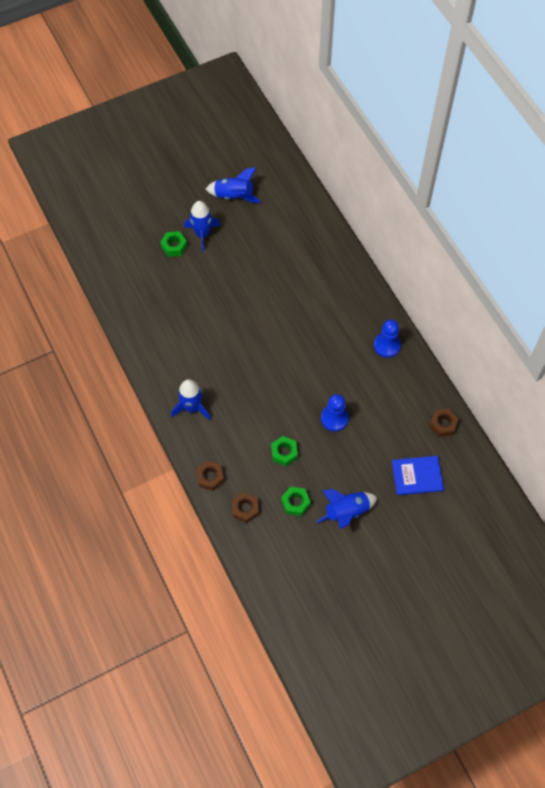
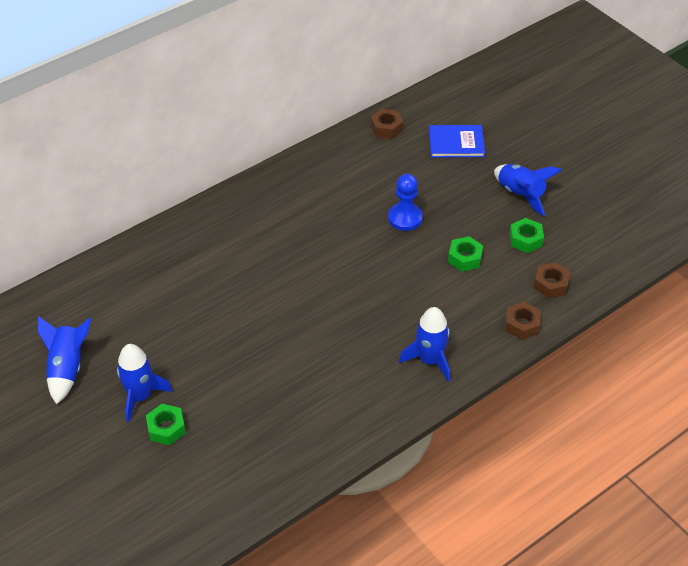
camera: 100 degrees left, 15 degrees down
blue pawn [374,320,401,358] -> none
blue book [392,456,444,495] -> blue book turned 75 degrees counterclockwise [429,125,485,158]

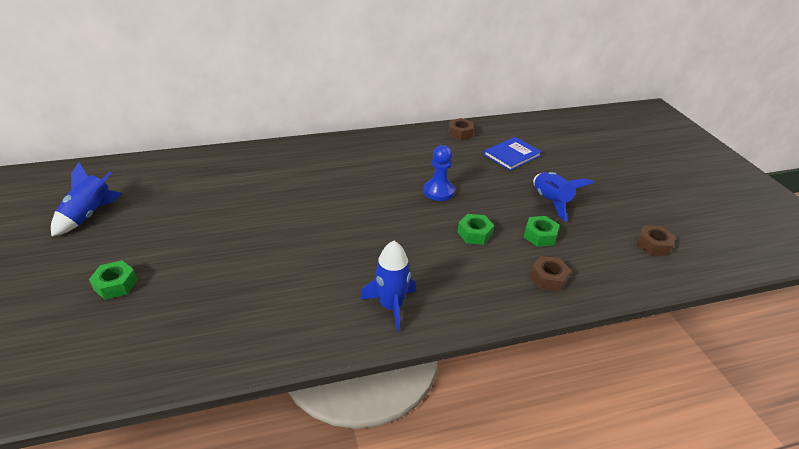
camera: 20 degrees right, 10 degrees down
blue rocket [117,344,173,422] -> none
blue book [429,125,485,158] -> blue book turned 60 degrees counterclockwise [484,137,542,171]
brown nut [505,302,541,340] -> brown nut moved to [636,225,675,256]

